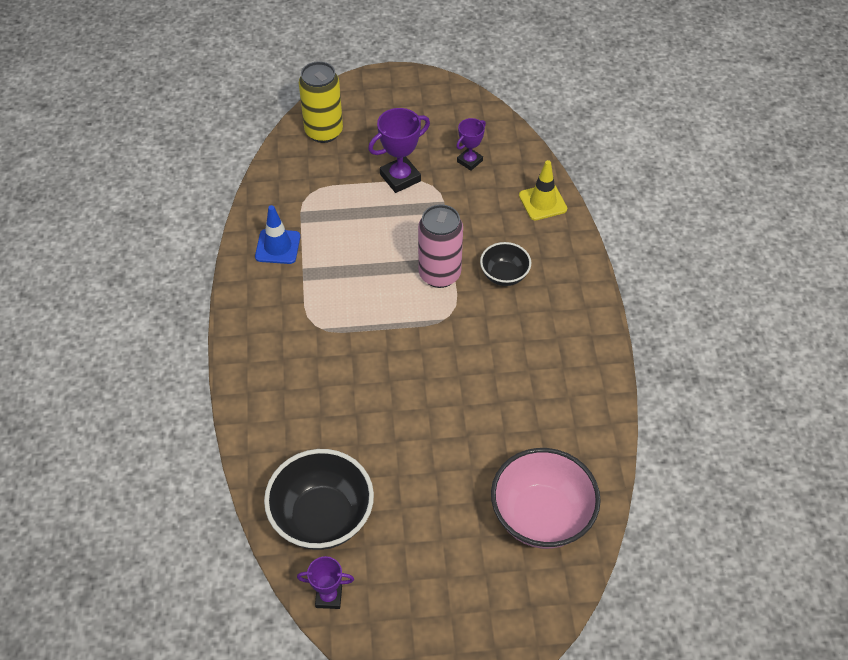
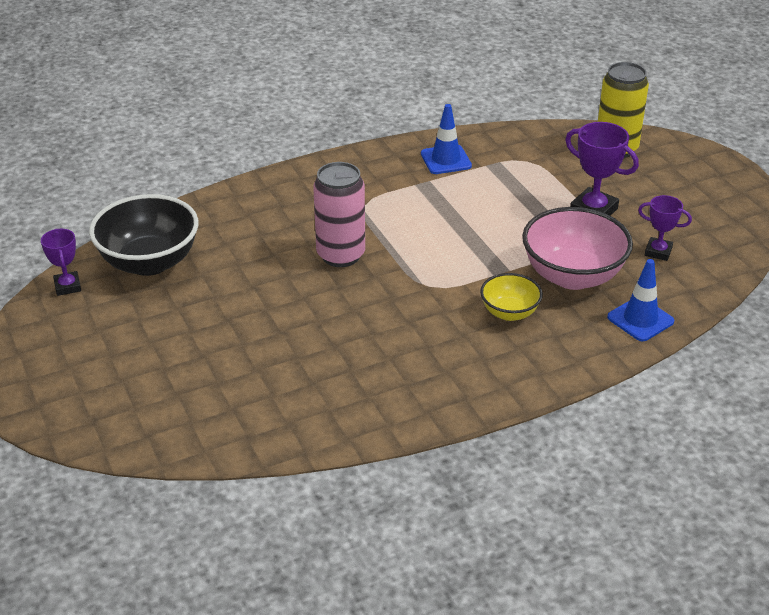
camera: 70 degrees right, 15 degrees down
pink can [418,204,463,288] -> pink can moved to [313,162,365,267]
black bowl [480,242,531,286] -> yellow bowl [480,273,543,321]
pink bowl [491,448,601,549] -> pink bowl moved to [522,207,633,290]
yellow traffic cone [519,160,567,221] -> blue traffic cone [607,259,674,341]

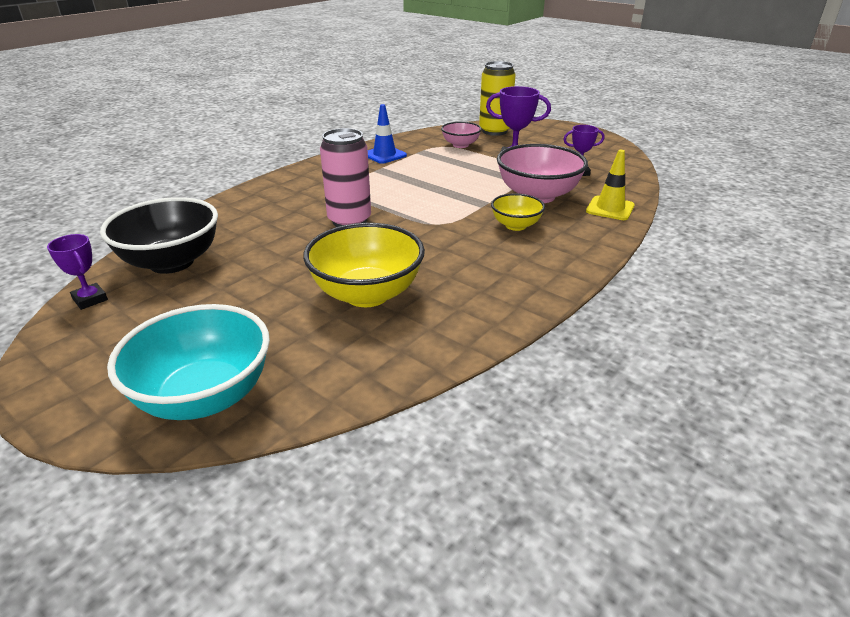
camera: 25 degrees left, 5 degrees down
blue traffic cone [607,259,674,341] -> yellow traffic cone [586,150,635,220]
none -> turquoise bowl [107,304,270,420]
none -> yellow bowl [303,223,425,307]
none -> pink bowl [441,122,482,148]

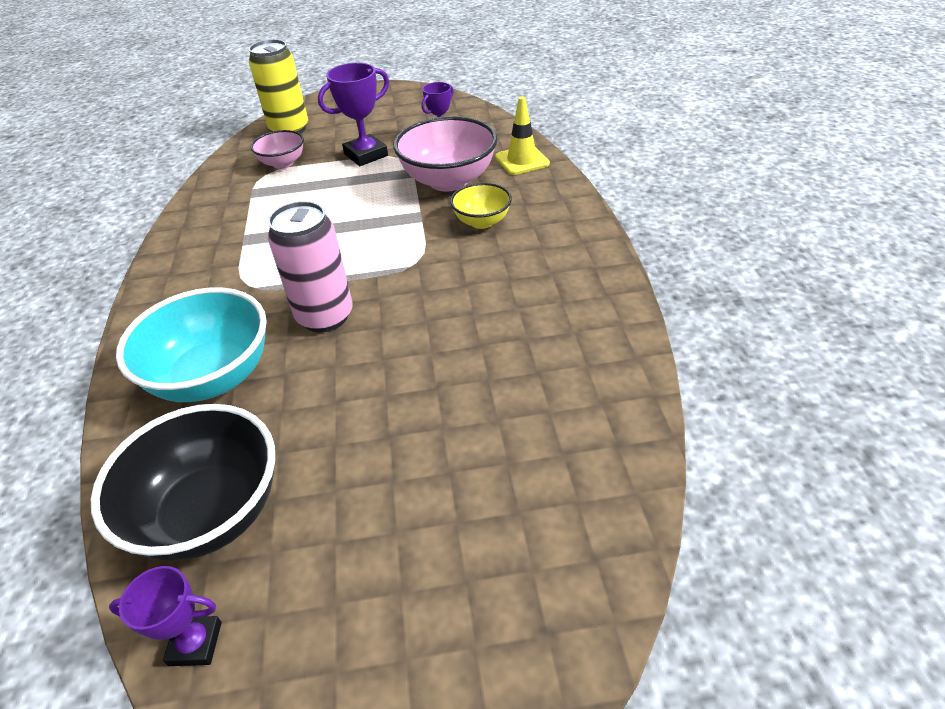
camera: 45 degrees left, 10 degrees up
turquoise bowl [107,304,270,420] -> turquoise bowl moved to [116,288,267,402]
yellow bowl [303,223,425,307] -> none
blue traffic cone [368,104,407,164] -> none

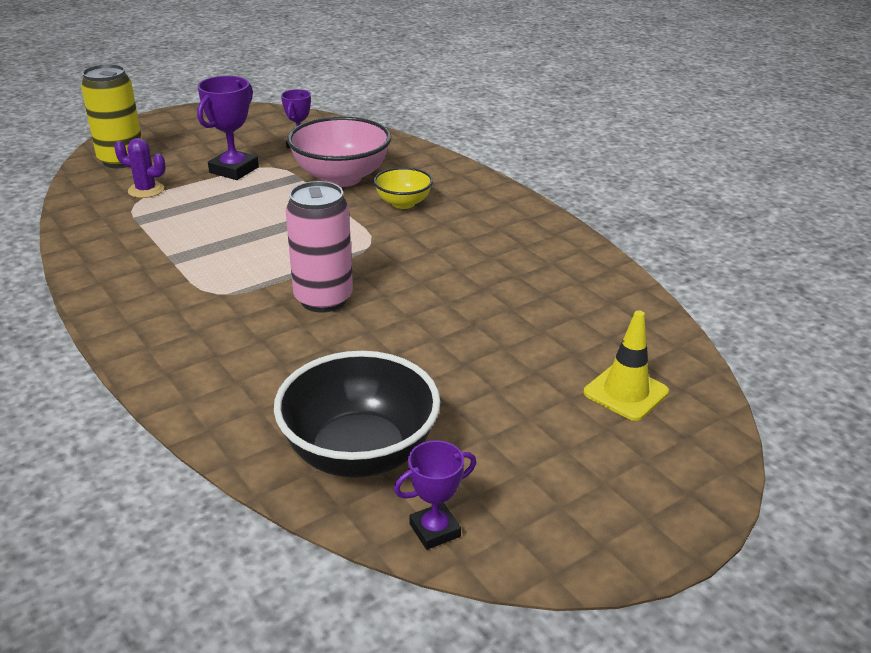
camera: 30 degrees left, 10 degrees down
turquoise bowl [116,288,267,402] -> none
pink bowl [251,130,304,169] -> purple cactus [114,138,166,198]
yellow traffic cone [495,96,550,175] -> yellow traffic cone moved to [584,310,669,421]

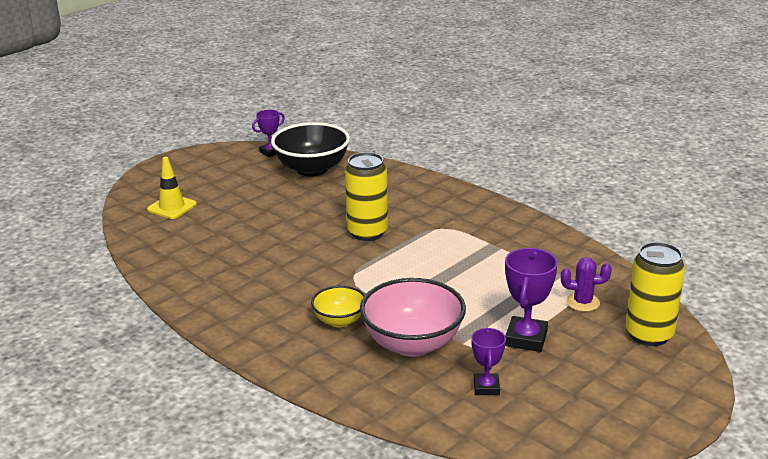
camera: 170 degrees right, 5 degrees down
pink can [286,181,353,313] -> yellow can [345,152,388,241]

